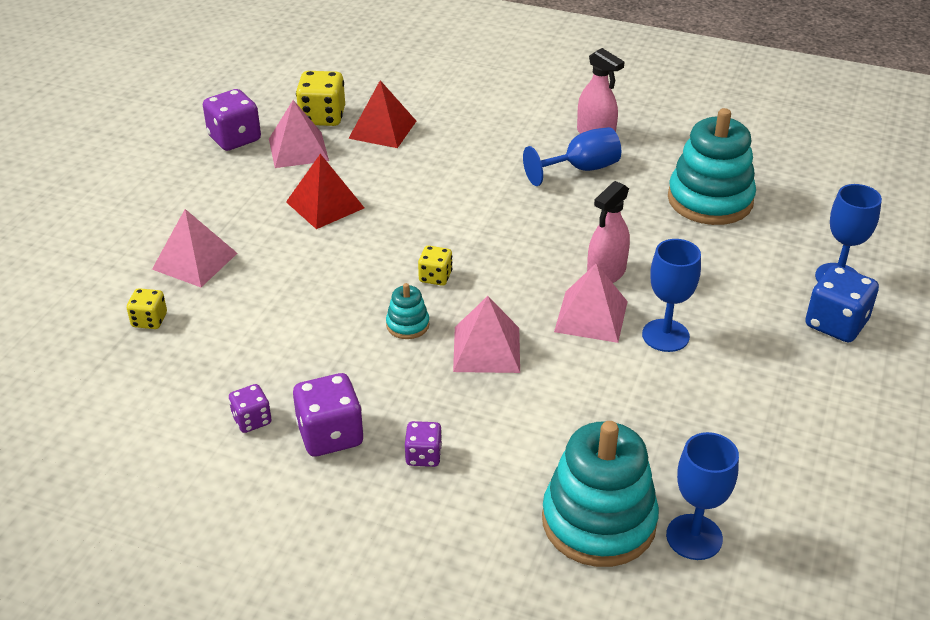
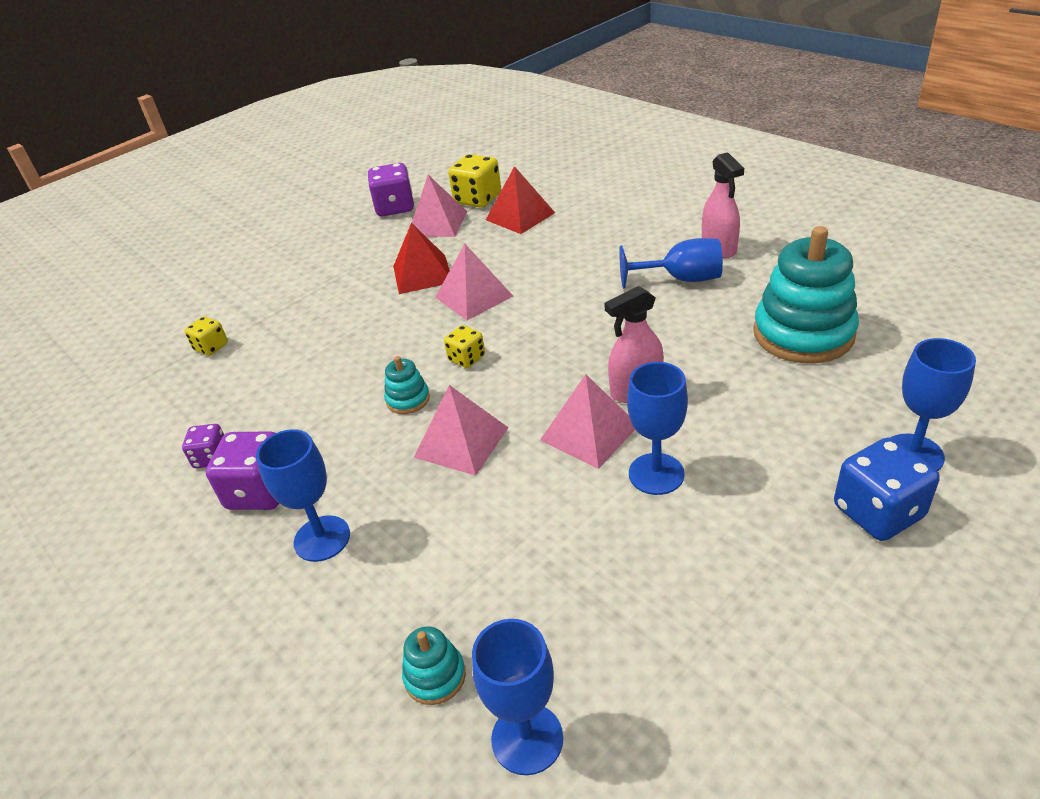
camera: 30 degrees right, 0 degrees up
pink pyramid [152,209,237,287] -> pink pyramid moved to [435,244,513,320]
purple dice [405,421,442,467] -> blue goblet [256,429,350,562]
turquoise stacking toy [542,421,659,567] -> turquoise stacking toy [402,626,466,705], size x0.45

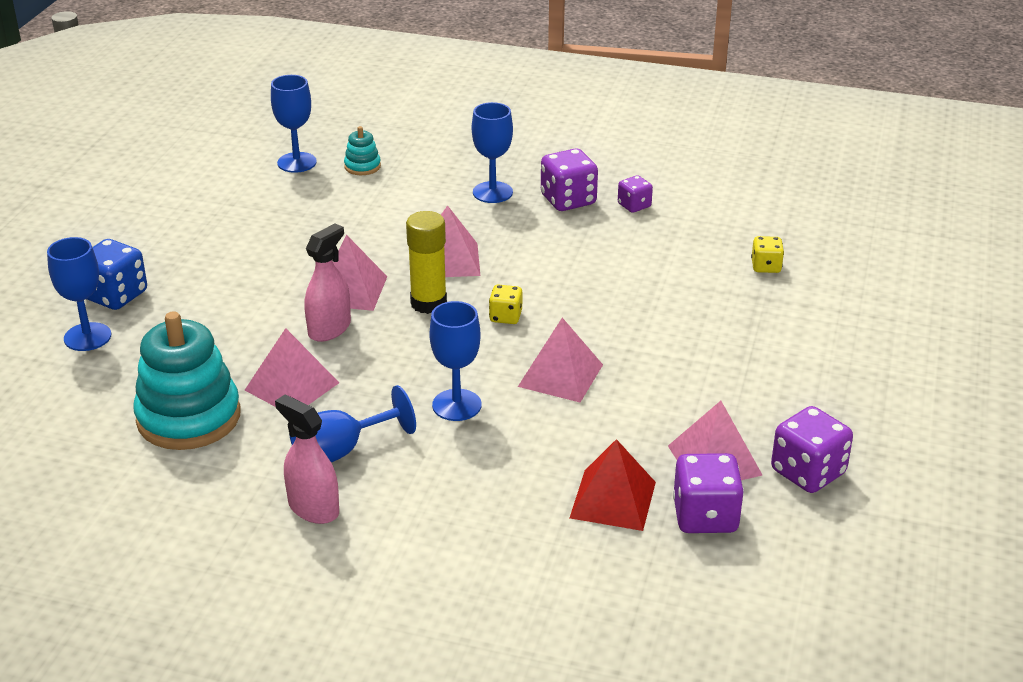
camera: 145 degrees right, 5 degrees down
turquoise stacking toy [384,356,430,414] -> none
red pyramid [393,222,450,294] -> none
yellow dice [448,154,501,208] -> purple dice [673,453,744,533]
blue goblet [627,362,688,495] -> blue goblet moved to [430,301,481,421]
none -> pink pyramid [245,328,339,407]
none -> yellow glue stick [406,211,447,314]

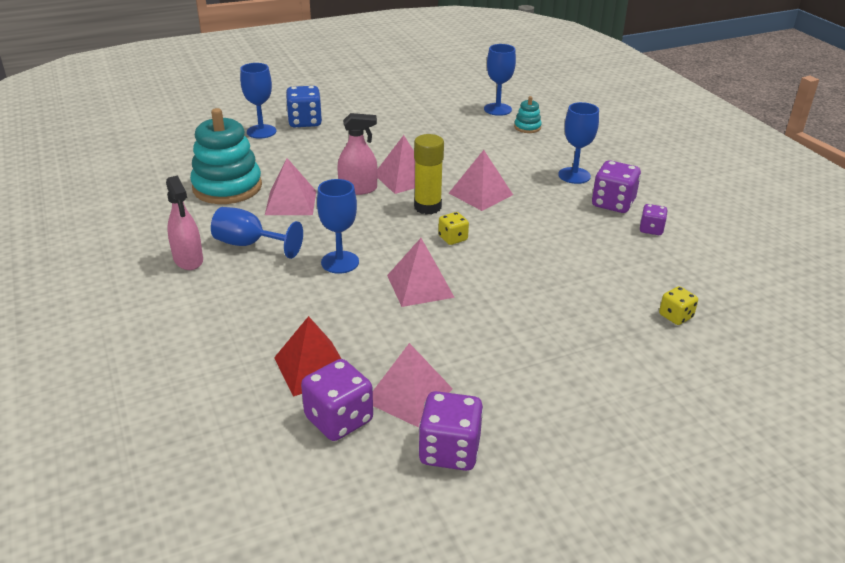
camera: 50 degrees right, 0 degrees up
pink spray bottle [275,395,339,524] -> pink spray bottle turned 150 degrees clockwise [166,175,203,270]

